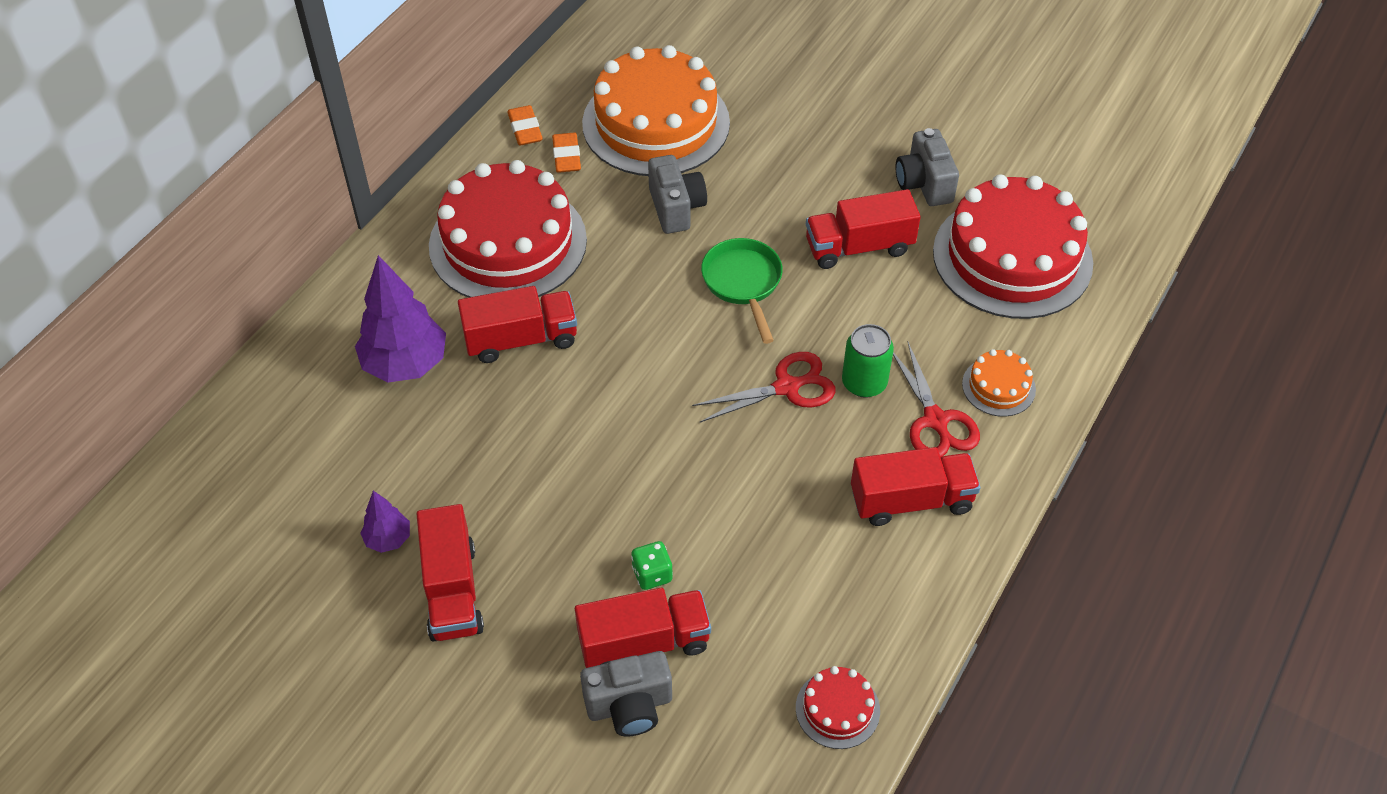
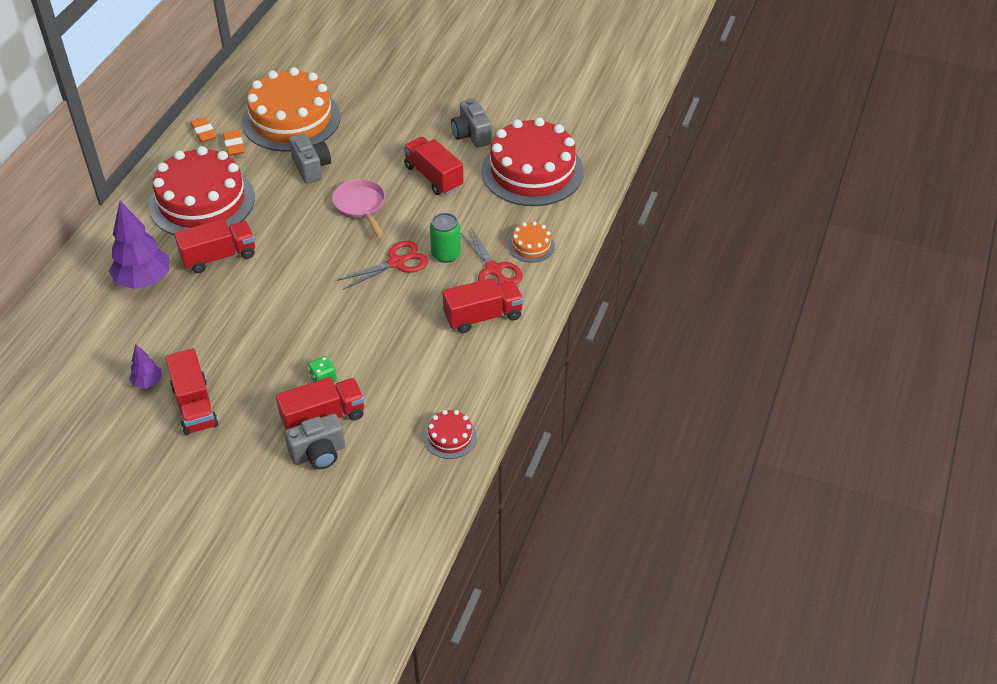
camera: 10 degrees left, 5 degrees down
green pan [701,238,783,344] -> pink pan [332,179,386,238]
red truck [806,189,921,269] -> red truck turned 75 degrees clockwise [403,137,463,195]

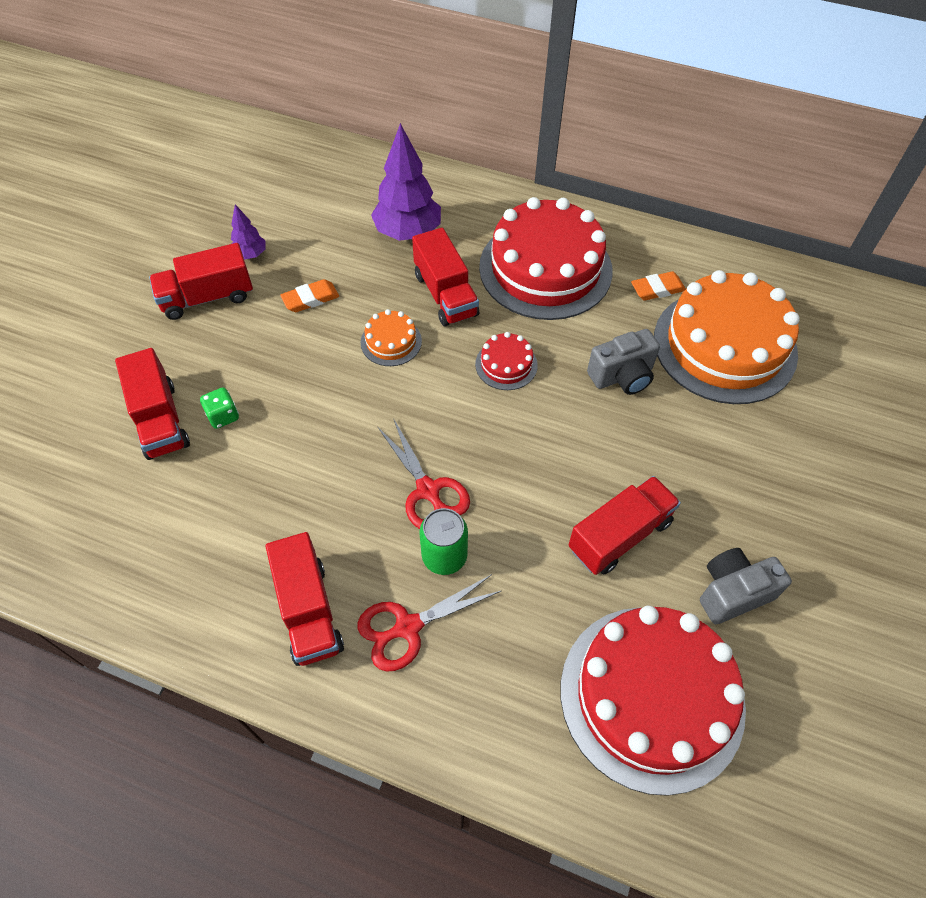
camera: 90 degrees right, 10 degrees up
orange eraser [190,117,217,143] -> orange eraser moved to [280,279,339,312]
grey camera [285,413,345,469] -> none
pink pan [332,179,386,238] -> none
red cake [424,410,477,459] -> red cake moved to [475,332,538,390]
orange cake [508,222,555,263] -> orange cake moved to [361,309,422,366]

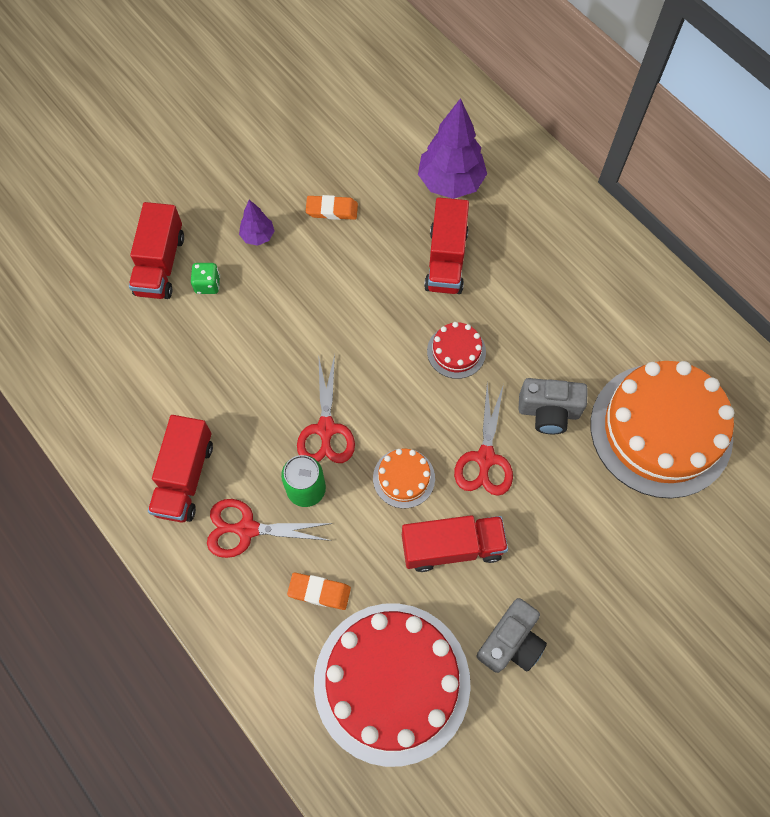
camera: 30 degrees right, 10 degrees up
red truck [149,243,253,320] -> none
purple tree [231,204,266,260] -> purple tree moved to [239,200,275,246]
orange cake [361,309,422,366] -> orange cake moved to [373,448,435,508]
red cake [479,197,613,320] -> none
orange eraser [631,271,686,301] -> orange eraser moved to [287,573,351,610]
grey camera [700,548,792,624] -> grey camera turned 120 degrees clockwise [477,598,547,673]
none -> red scissors [454,384,513,496]

